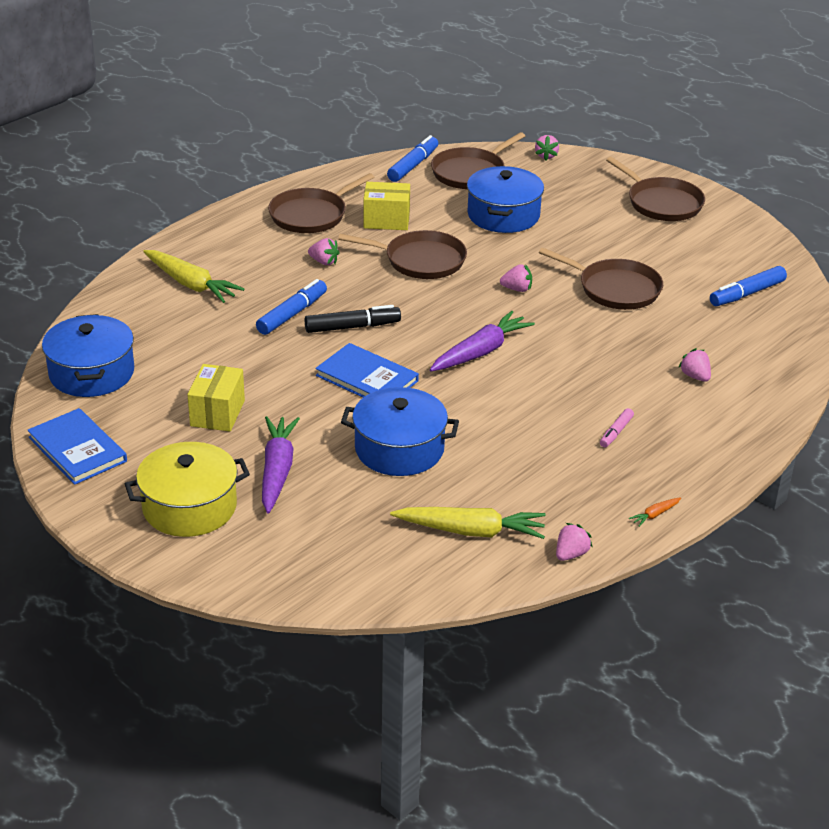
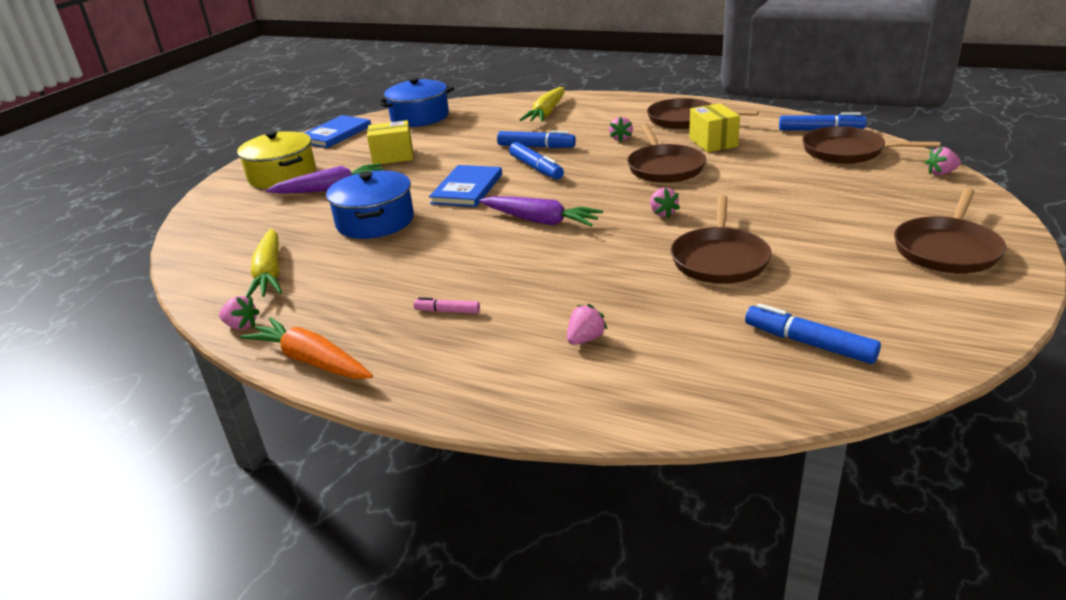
camera: 75 degrees right, 5 degrees down
black marker [305,305,401,333] -> blue marker [509,142,564,179]
blue pot [467,166,544,233] -> none
orange carrot [629,497,681,527] -> orange carrot [240,317,373,379], size x2.35

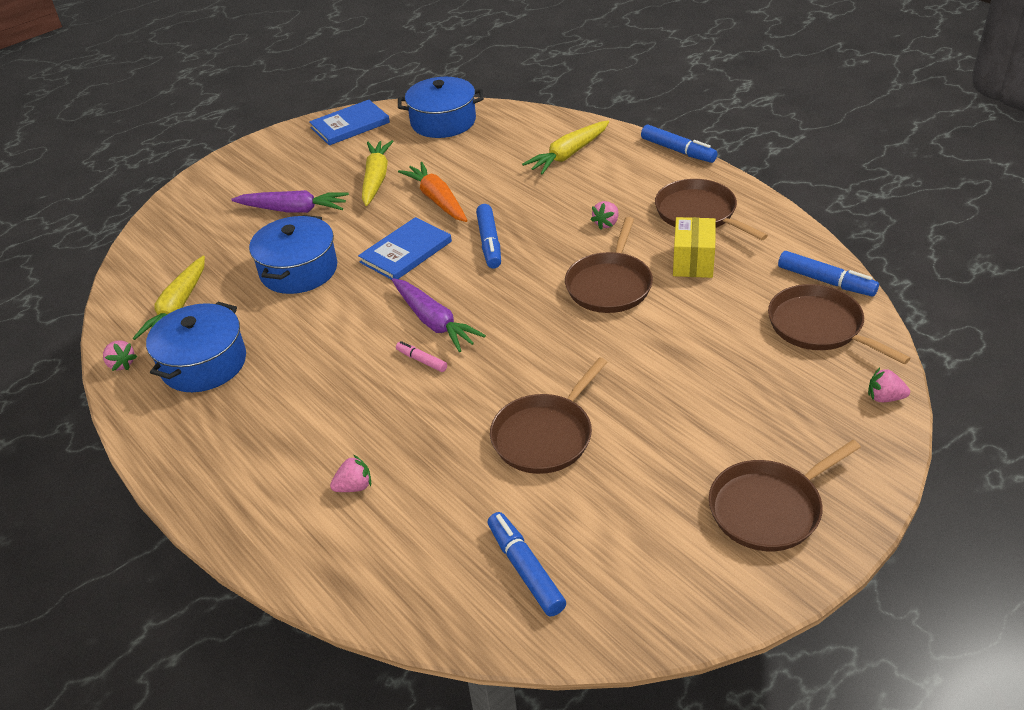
camera: 25 degrees right, 10 degrees up
yellow pot [237,131,316,188] -> none
orange carrot [240,317,373,379] -> orange carrot moved to [398,162,468,222]
yellow box [367,120,413,164] -> yellow carrot [362,140,393,206]
pink marker [414,297,480,314] -> pink marker moved to [396,341,447,372]
blue marker [497,131,576,148] -> blue marker moved to [641,125,717,163]
pink strawberry [650,188,680,218] -> none
none -> blue pot [146,302,246,392]

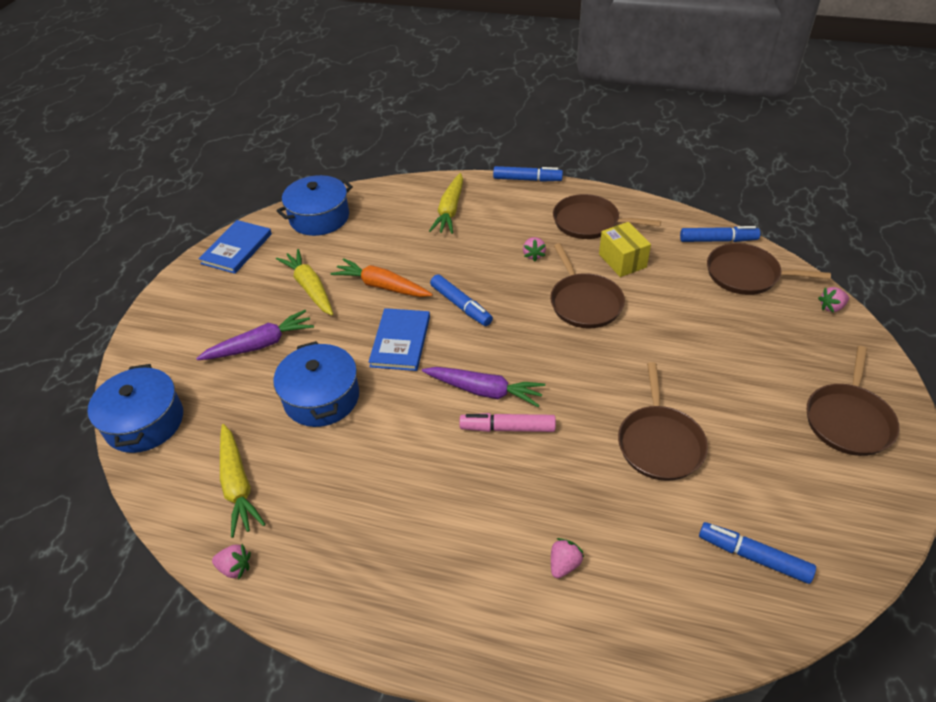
camera: 35 degrees left, 5 degrees up
blue pot [146,302,246,392] -> blue pot moved to [88,364,183,453]
pink marker [396,341,447,372] -> pink marker [459,413,556,432], size x1.72

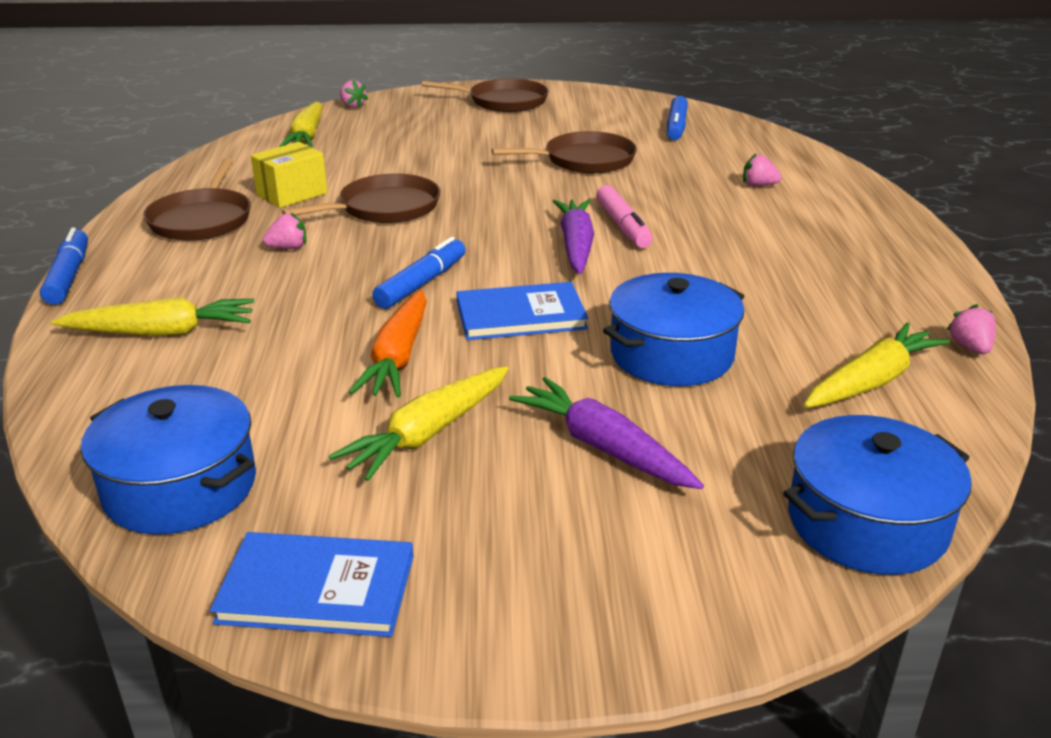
camera: 110 degrees left, 15 degrees down
blue marker [680,226,760,242] -> none
brown pan [707,243,831,295] -> yellow carrot [279,102,323,147]

